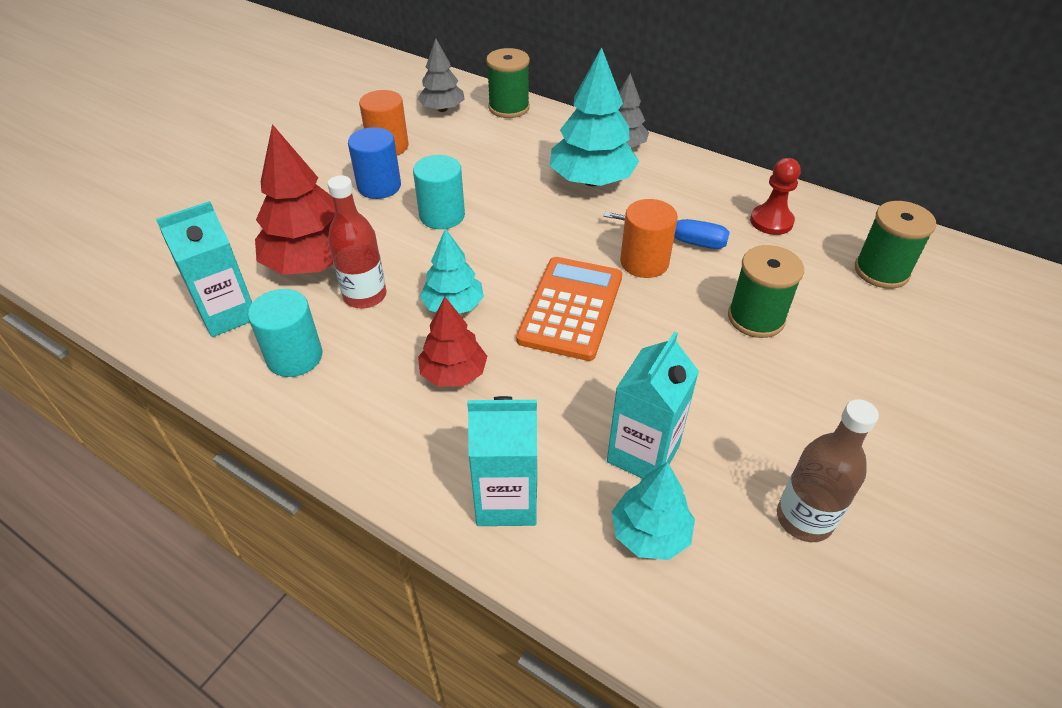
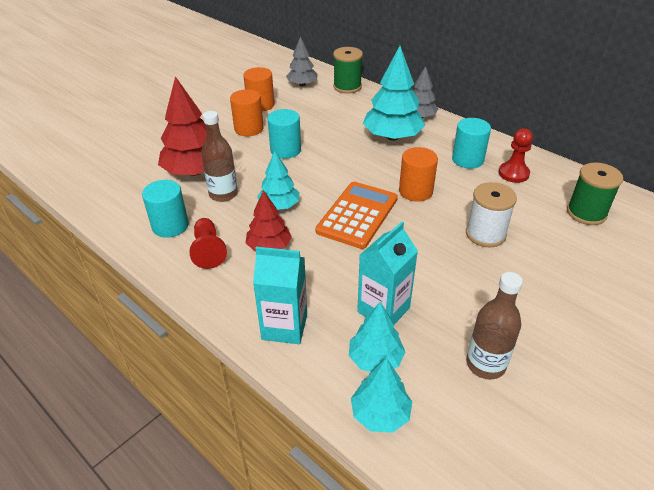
camera: 10 degrees right, 5 degrees down
turquoise carton [156,201,252,337] -> none
red bottle [328,175,386,309] -> brown bottle [201,111,238,202]
blue cylinder [348,127,401,199] -> orange cylinder [230,89,264,136]
blue screwdriver [603,211,730,249] -> none
green spool [728,245,804,338] -> white spool [466,182,517,247]
none -> red pawn [190,218,227,269]
none -> turquoise tree [351,358,412,433]
none -> turquoise cylinder [452,118,491,169]

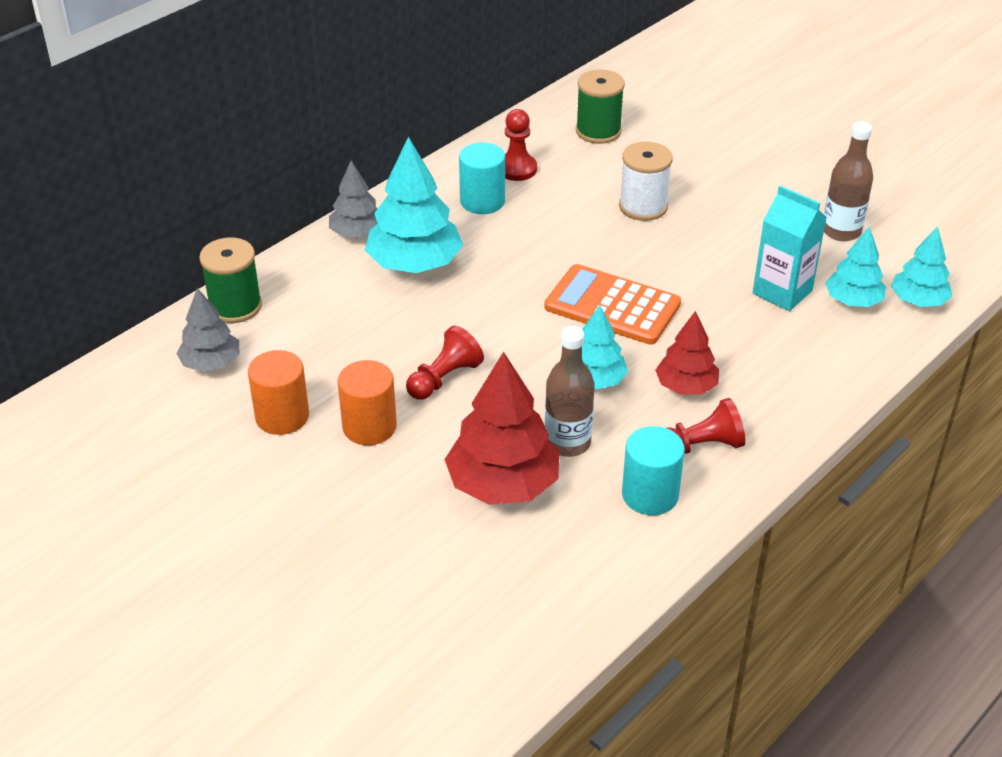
camera: 90 degrees left, 0 degrees up
turquoise carton [253,247,307,344] -> none
turquoise cylinder [267,109,301,159] -> red pawn [406,325,484,400]
orange cylinder [399,147,438,202] -> none

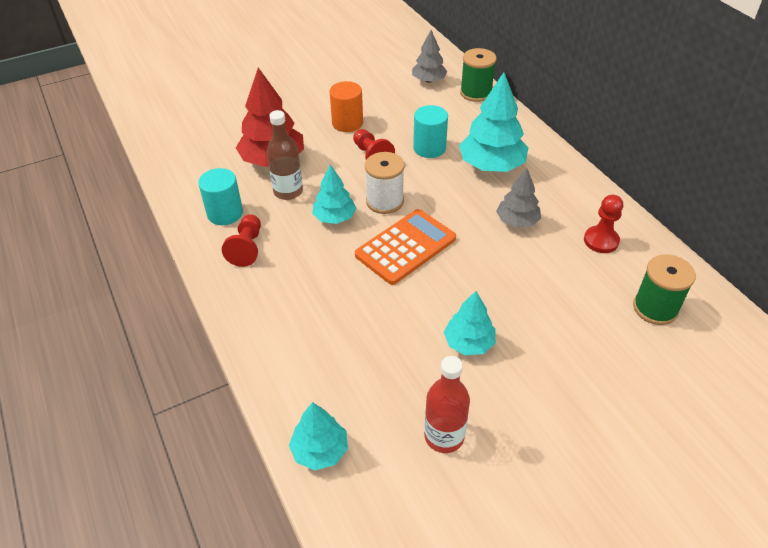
camera: 110 degrees right, 5 degrees up
orange cylinder [248,350,309,435] -> none
grey tree [329,161,378,238] -> grey tree moved to [496,168,541,228]
turquoise cylinder [459,143,505,214] -> turquoise cylinder moved to [413,105,448,158]
white spool [619,142,673,221] -> white spool moved to [365,152,405,214]
red tree [655,311,719,395] -> none
turquoise carton [753,185,827,311] -> none
brown bottle [824,121,873,241] -> red bottle [424,356,470,453]
turquoise tree [826,227,886,307] -> turquoise tree moved to [444,291,496,355]

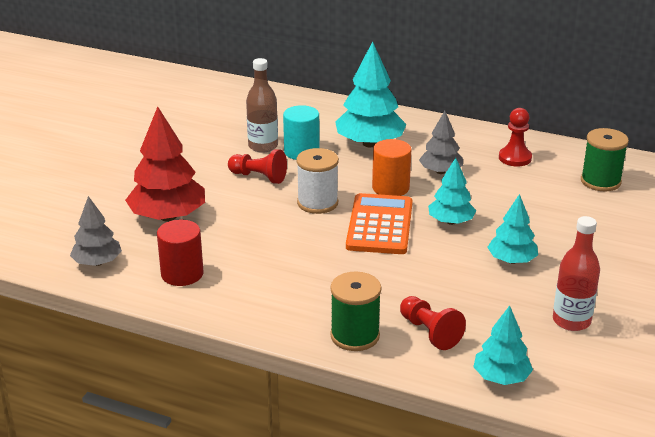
camera: 40 degrees left, 15 degrees down
turquoise cylinder [198,168,243,225] -> red cylinder [157,219,204,286]
red pawn [222,214,261,267] -> red pawn moved to [400,296,466,350]
brown bottle [267,110,303,200] -> brown bottle moved to [246,58,278,153]
turquoise tree [312,164,356,224] -> turquoise tree moved to [428,158,476,225]
orange cylinder [330,81,363,132] -> orange cylinder moved to [372,139,412,196]
grey tree [412,30,447,83] -> grey tree moved to [70,196,122,266]
green spool [460,48,497,102] -> green spool moved to [330,272,381,351]

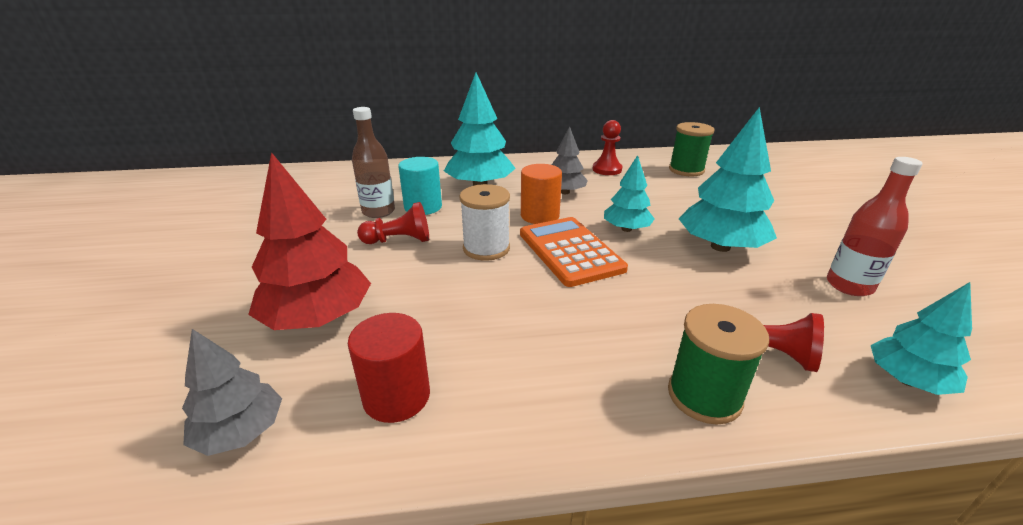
camera: 30 degrees left, 0 degrees up
turquoise tree [487,194,538,264] -> turquoise tree [679,107,777,252], size x1.67

